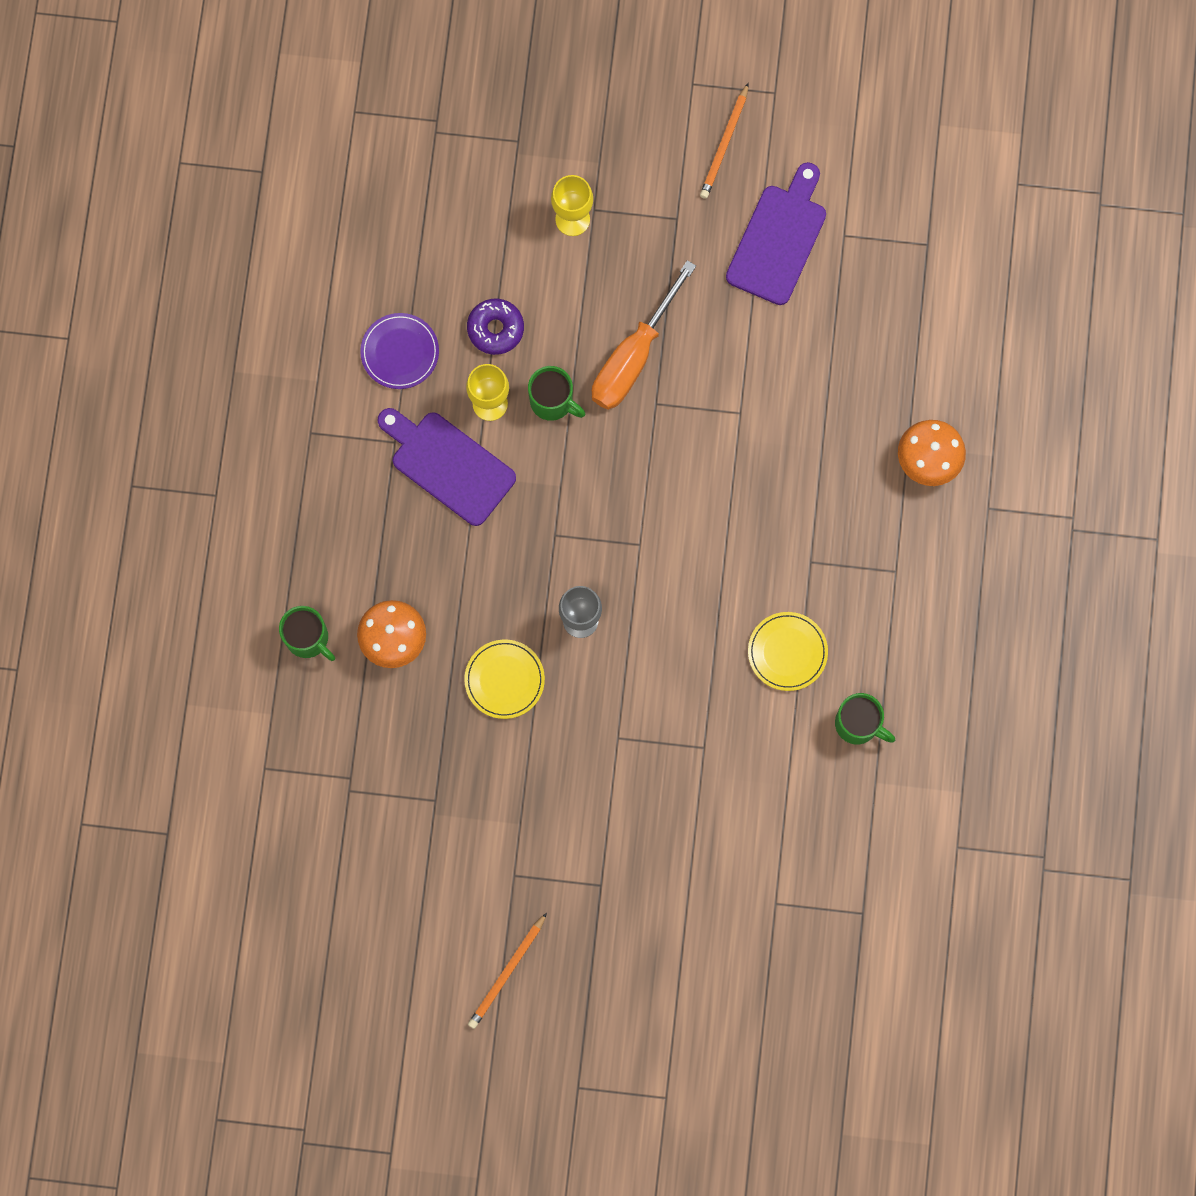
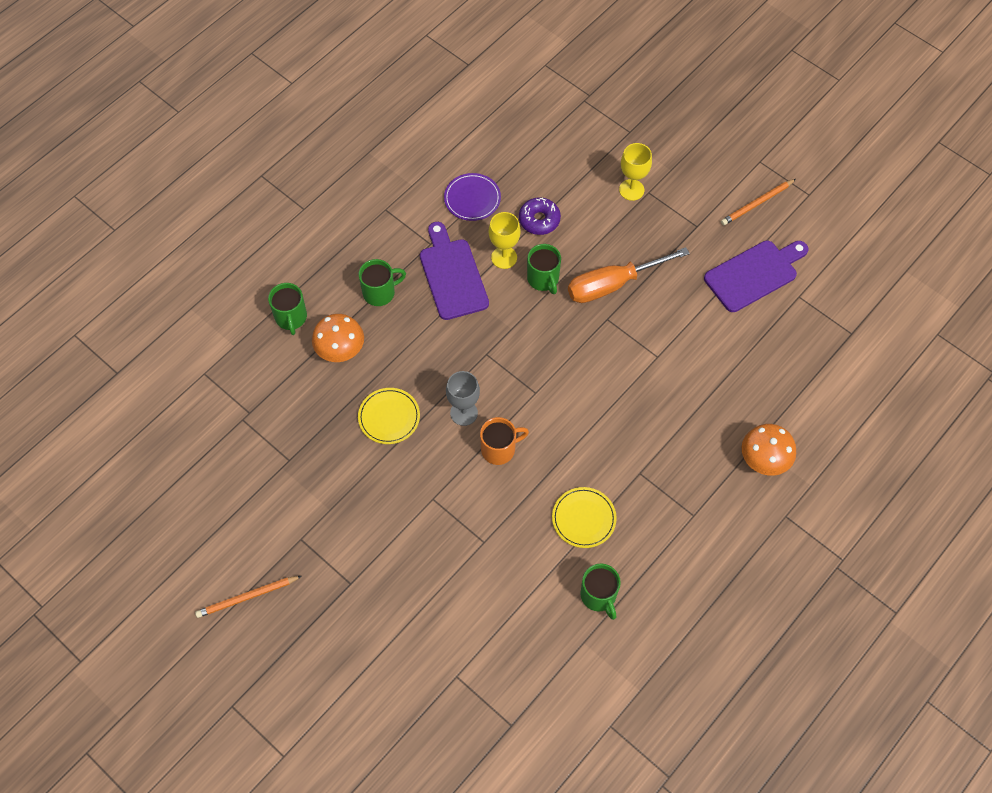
camera: 35 degrees right, 15 degrees down
none -> green mug [359,259,406,306]
none -> orange mug [480,417,529,465]

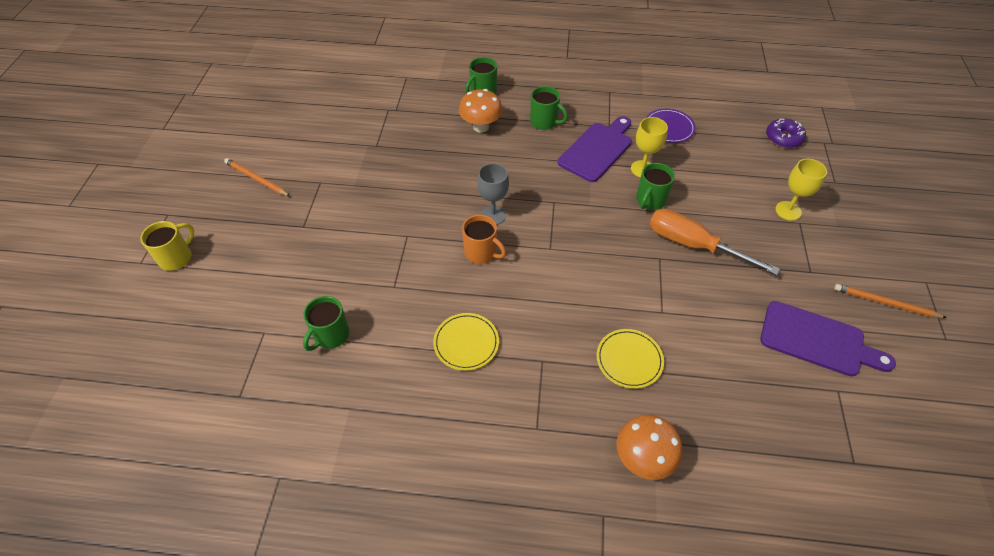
camera: 55 degrees right, 10 degrees down
yellow plate [358,388,420,444] -> yellow plate moved to [597,329,664,389]
purple donut [519,197,561,235] -> purple donut moved to [766,119,806,148]
green mug [580,564,621,620] -> green mug moved to [303,296,350,351]
none -> yellow mug [140,221,194,271]

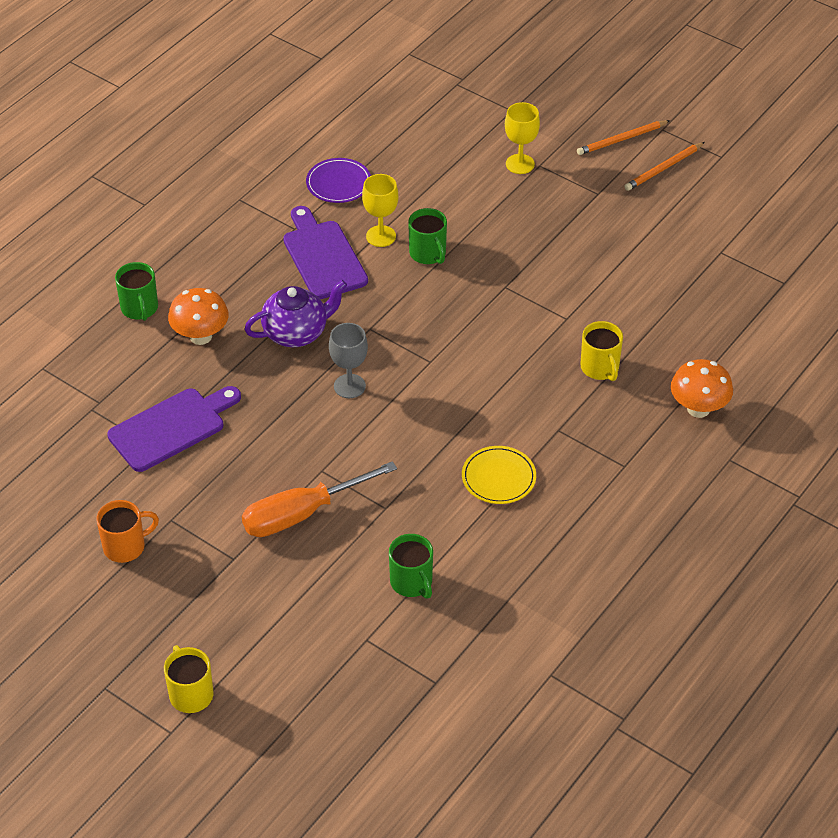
camera: 60 degrees left, 5 degrees down
orange pencil [224,158,290,196] -> orange pencil moved to [577,120,670,155]
orange mug [462,215,506,264] -> orange mug moved to [97,500,159,563]
green mug [530,86,568,130] -> none
yellow plate [597,329,664,389] -> yellow mug [581,321,623,381]
orange screwdriver [650,209,780,275] -> orange screwdriver moved to [242,461,397,537]
purple cutting board [760,301,896,377] -> purple cutting board moved to [107,386,241,472]
purple donut [766,119,806,148] -> none
none -> purple teapot [244,280,347,347]

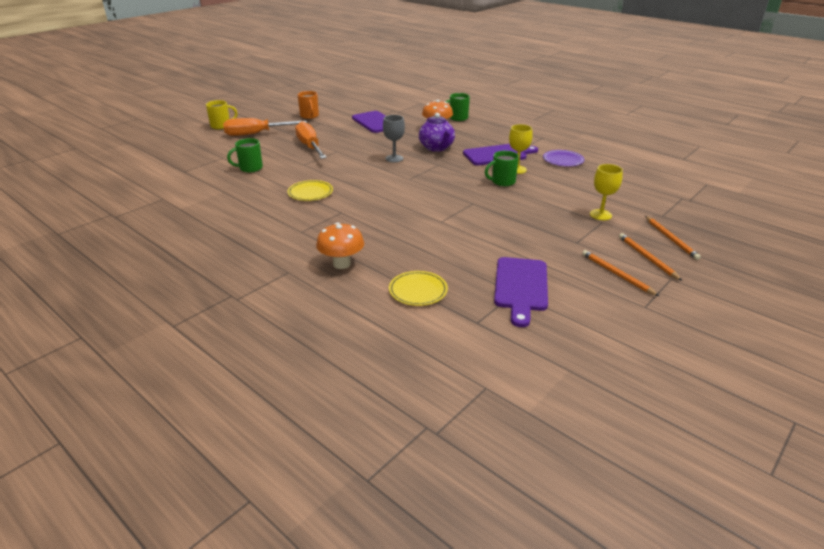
camera: 95 degrees right, 15 degrees down
yellow mug [581,321,623,381] -> none
none -> orange screwdriver [223,118,307,136]
none -> yellow plate [389,271,448,306]
none -> purple cutting board [494,257,548,327]
none -> orange pencil [645,216,701,260]

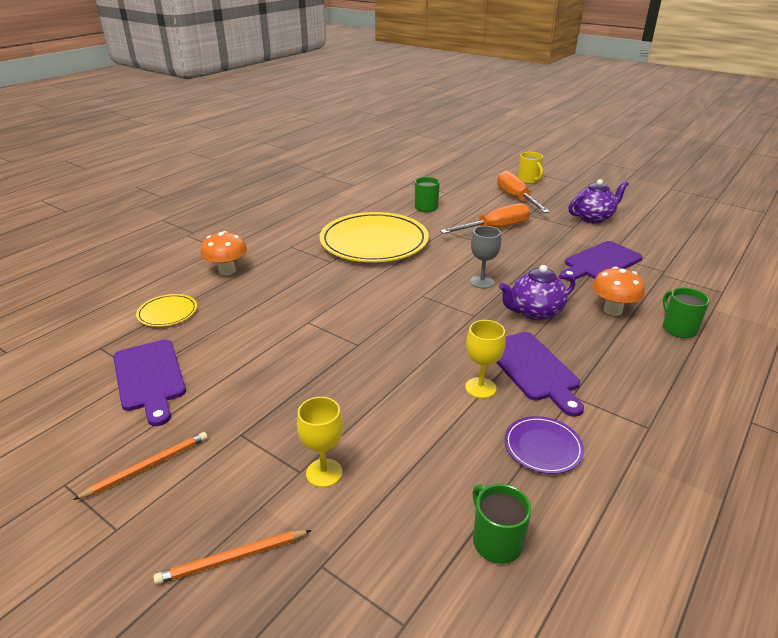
camera: 85 degrees right, 0 degrees up
yellow plate [287,180,333,201] -> yellow plate [319,212,429,262], size x2.25
orange mug [297,91,319,119] -> purple teapot [568,179,629,224]
green mug [485,151,519,186] -> green mug moved to [473,484,531,564]
purple cutting board [494,257,548,327] -> purple cutting board turned 120 degrees counterclockwise [113,340,186,426]
orange pencil [619,233,682,281] -> none

